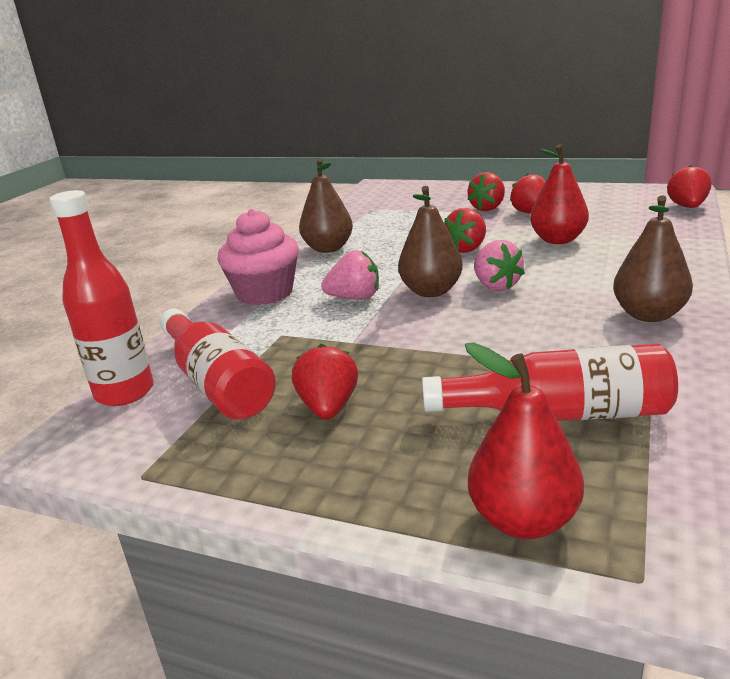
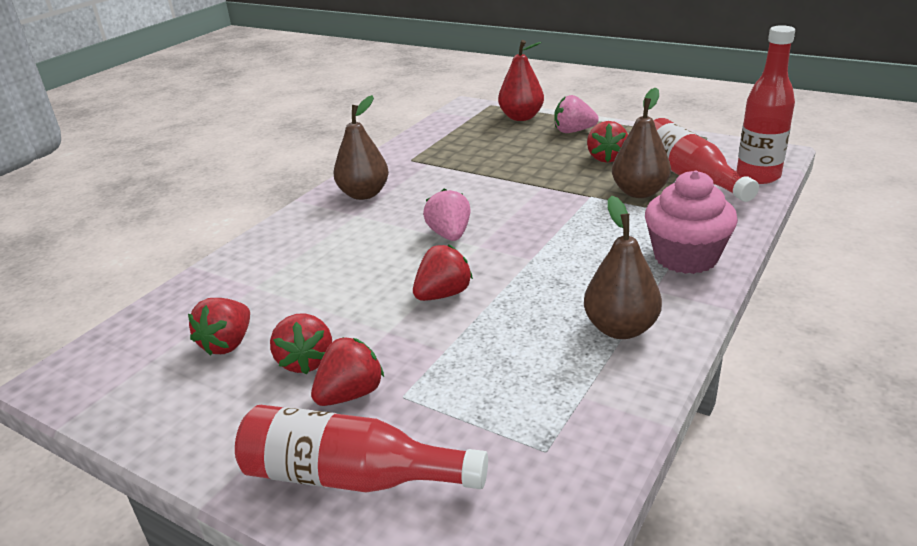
camera: 170 degrees left, 5 degrees up
pink strawberry [321,251,379,299] -> pink strawberry moved to [554,95,599,133]
brown pear [398,186,463,297] -> brown pear moved to [612,88,671,198]
red bottle [422,344,678,421] -> red bottle moved to [235,405,488,493]
red pear [530,144,589,244] -> none
red strawberry [667,165,712,208] -> red strawberry moved to [188,298,250,356]

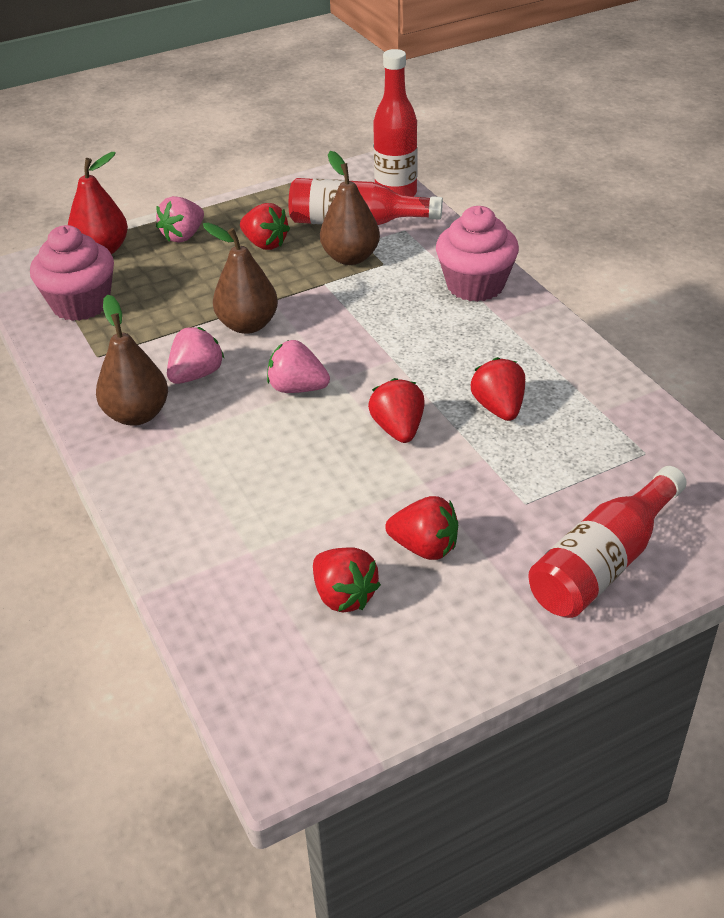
camera: 60 degrees left, 10 degrees up
red strawberry [311,337,384,406] -> red strawberry moved to [471,357,525,421]
brown pear [584,196,662,339] -> brown pear moved to [203,223,278,334]
none -> pink cupcake [30,225,114,321]
none -> pink strawberry [167,327,225,384]

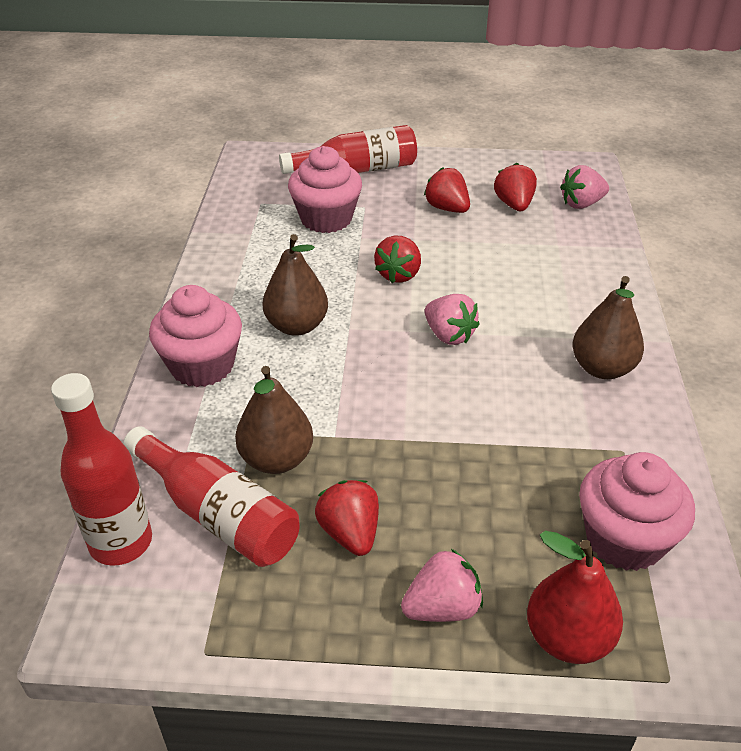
camera: 150 degrees left, 0 degrees up
pink strawberry [167,327,225,384] -> pink strawberry moved to [560,165,609,209]
brown pear [203,223,278,334] -> brown pear moved to [263,234,328,336]
red strawberry [471,357,525,421] -> none
none -> pink cupcake [288,146,362,233]

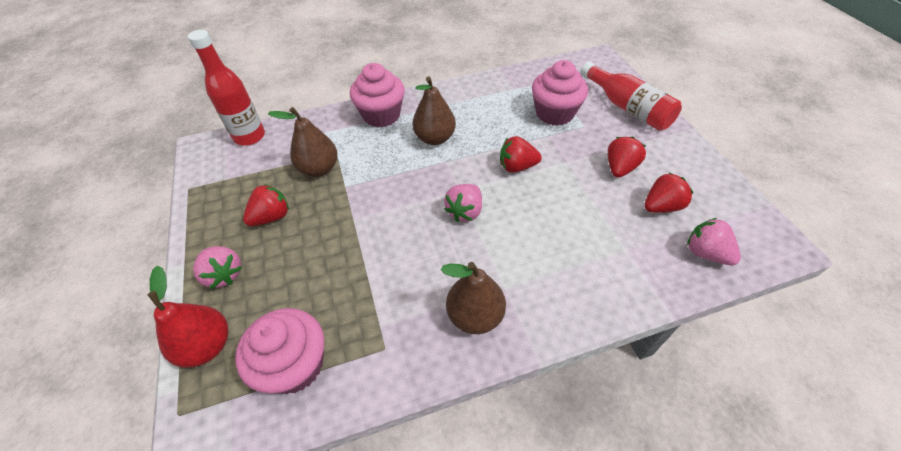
camera: 70 degrees right, 10 degrees up
red bottle [123,426,300,567] -> none

